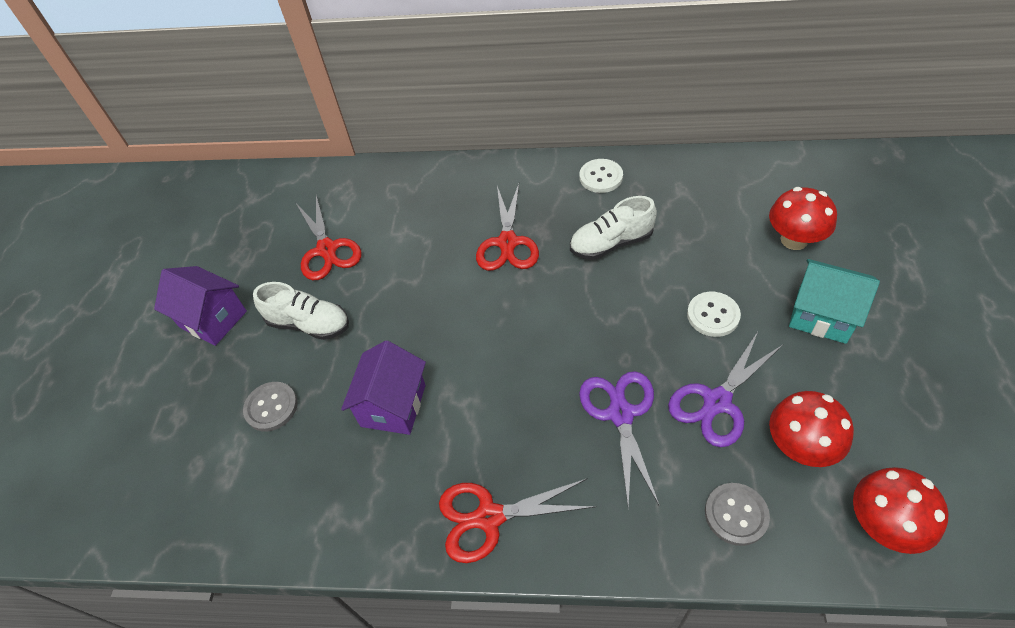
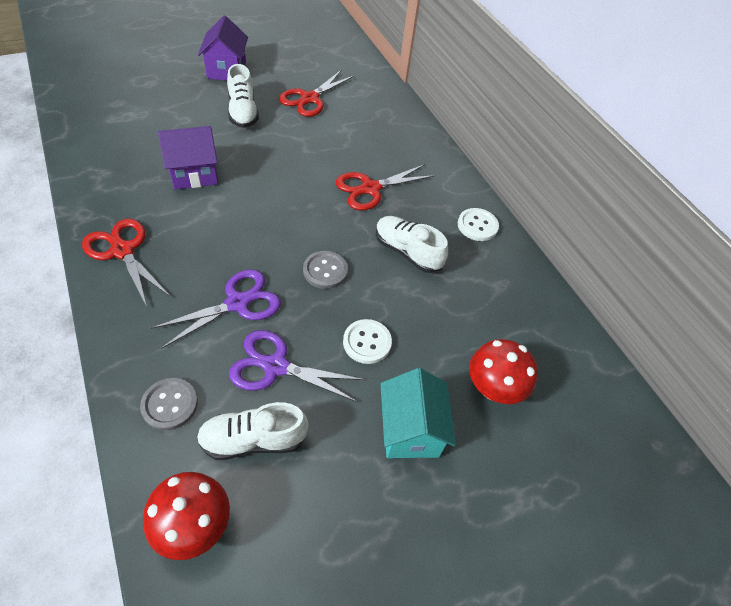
camera: 50 degrees right, 0 degrees up
grey button [243,382,298,432] -> grey button moved to [303,251,348,289]
red mushroom [769,391,854,467] -> white shoe [196,402,308,460]

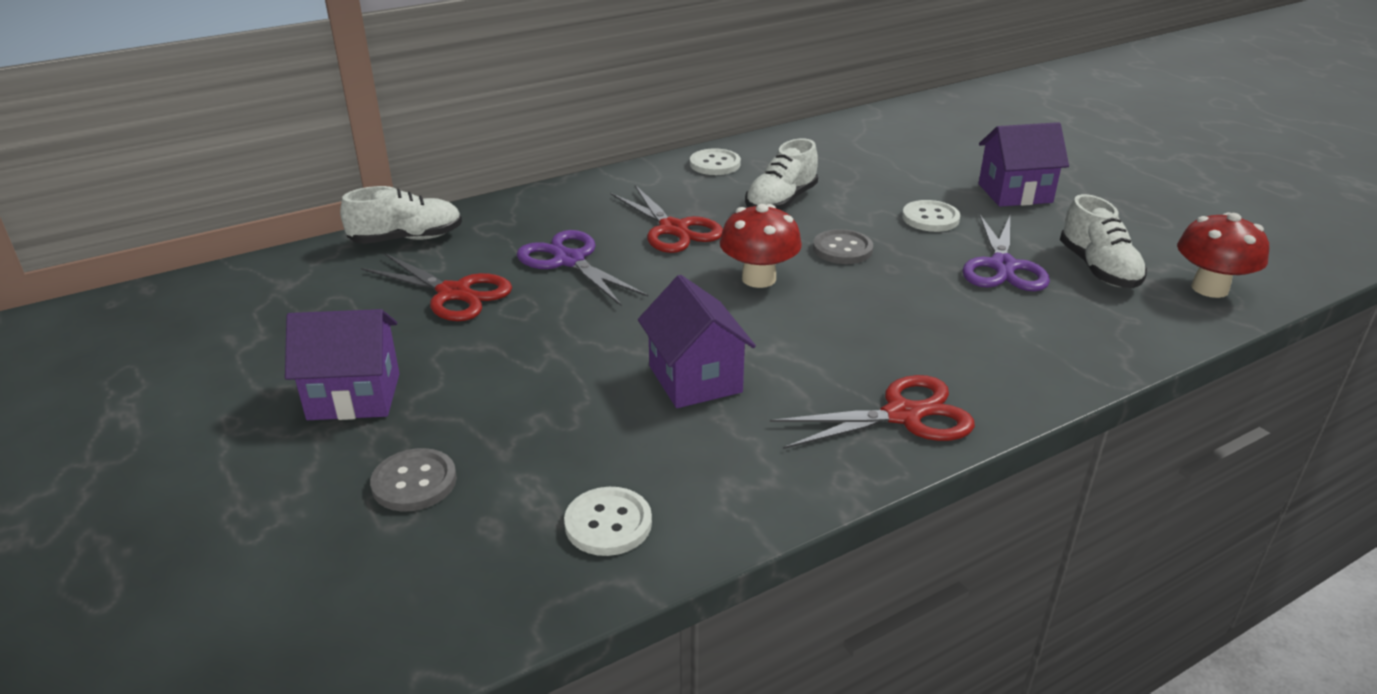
camera: 90 degrees left, 20 degrees down
red scissors [82,218,171,307] -> red scissors turned 150 degrees counterclockwise [770,375,975,449]
grey button [140,378,198,431] -> grey button moved to [370,448,457,512]
purple scissors [151,269,281,349] -> purple scissors moved to [517,230,648,306]
white shoe [227,64,259,128] -> white shoe moved to [340,186,462,244]
turquoise house [380,368,456,458] -> purple house [978,122,1069,207]
red mushroom [469,339,538,404] -> red mushroom moved to [720,204,802,288]
none -> white button [564,487,652,556]

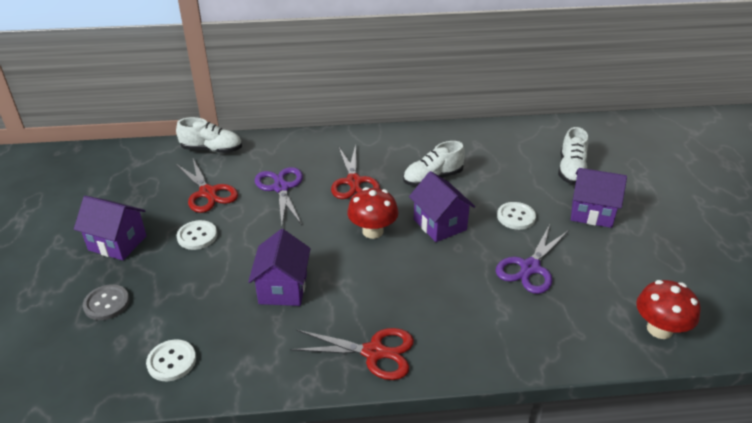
camera: 25 degrees right, 5 degrees up
white button [690,148,741,175] -> white button moved to [177,220,217,250]
grey button [813,229,873,264] -> purple house [409,171,475,242]
white shoe [1060,194,1147,288] -> white shoe moved to [558,127,588,184]

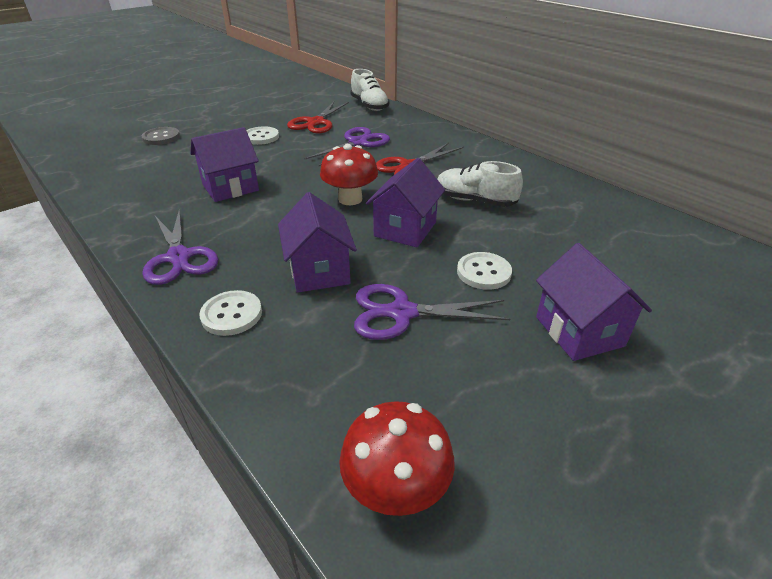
camera: 55 degrees right, 0 degrees up
purple house [74,196,147,260] -> purple house moved to [278,192,357,293]
white button [146,339,196,381] -> white button moved to [199,290,262,336]
red scissors [290,328,414,380] -> purple scissors [142,209,219,285]
white shoe [558,127,588,184] -> none

